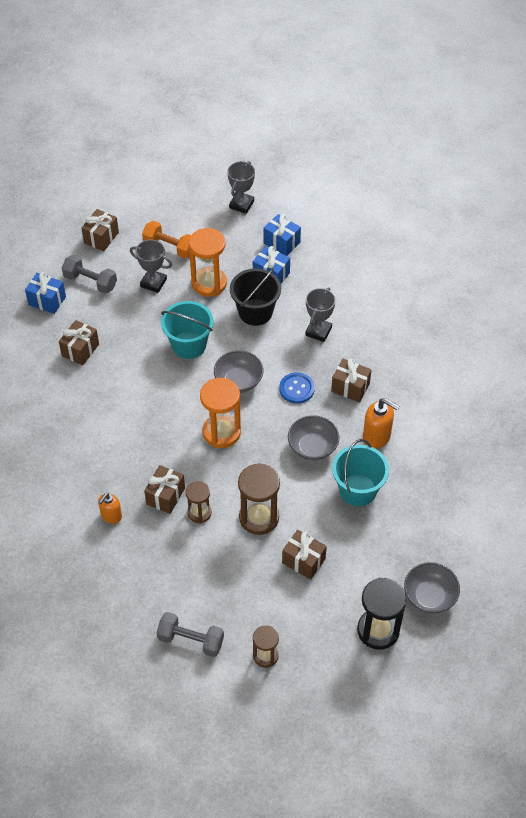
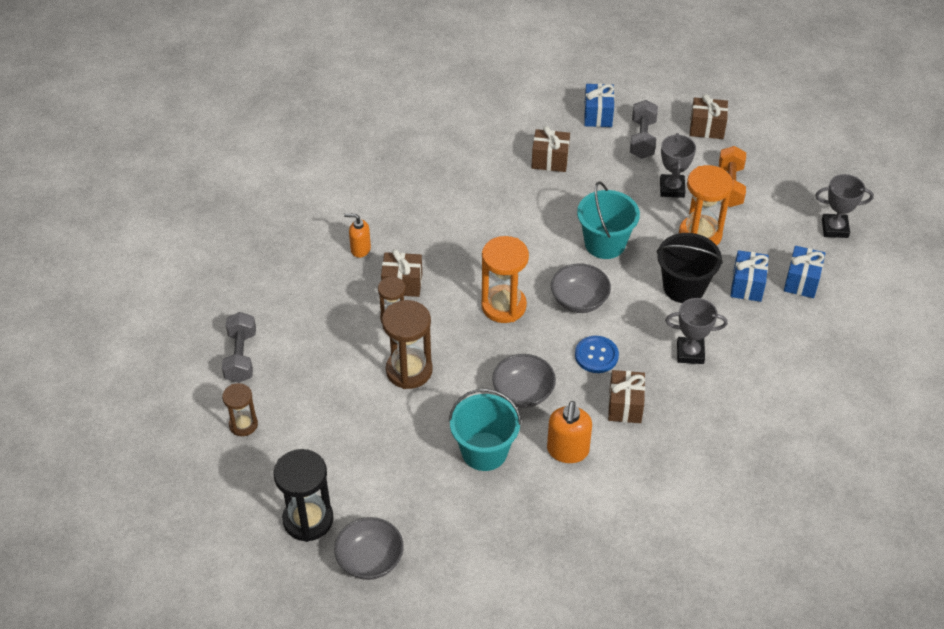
camera: 70 degrees right, 5 degrees down
brown gift [282,530,327,580] -> none

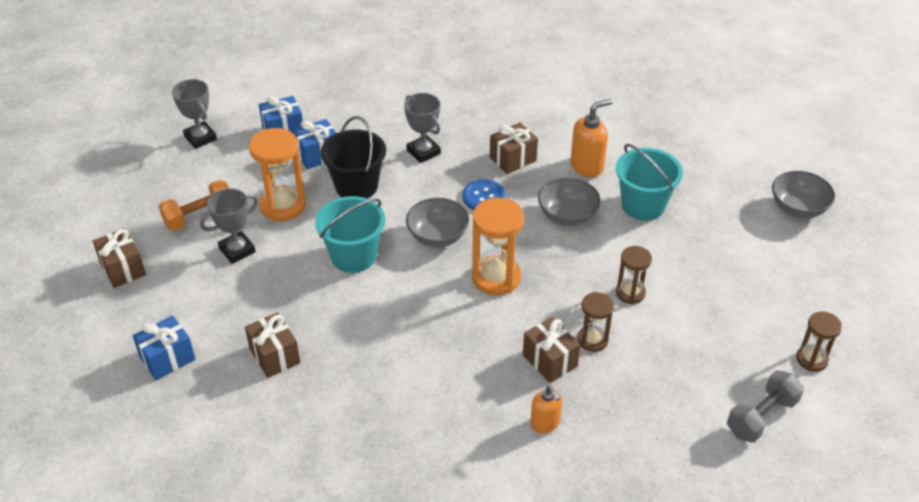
camera: 130 degrees left, 5 degrees down
black hourglass [273,449,334,542] -> none
brown hourglass [382,300,433,389] -> brown hourglass [616,246,652,304], size x0.60
grey dumbbell [630,100,658,159] -> none

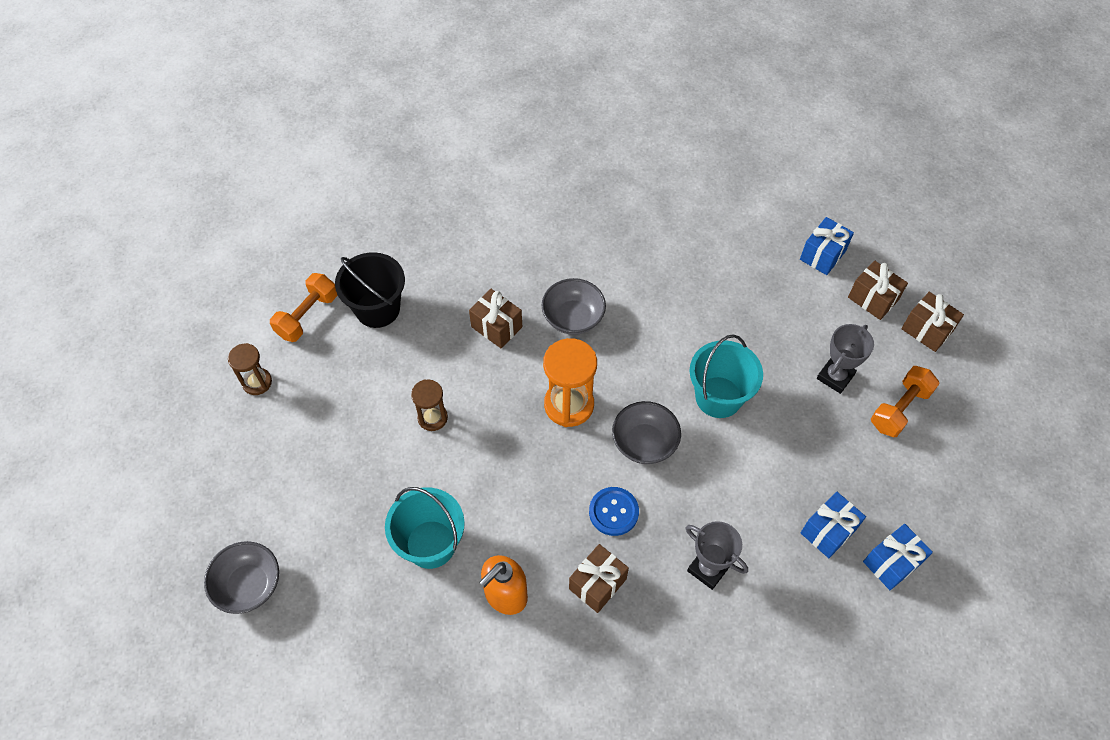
camera: 165 degrees right, 15 degrees up
grey trophy [172,79,217,149] -> none
brown gift [245,312,300,378] -> brown gift moved to [848,261,908,320]
orange hourglass [249,128,306,221] -> none
black bucket [321,116,386,199] -> black bucket moved to [335,252,405,328]
orange soap dispenser [530,385,563,433] -> none
grey bowl [538,178,601,226] -> grey bowl moved to [542,278,606,335]
brown hourglass [577,292,614,352] -> none
grey dumbbell [727,370,804,443] -> orange dumbbell [270,273,338,342]

